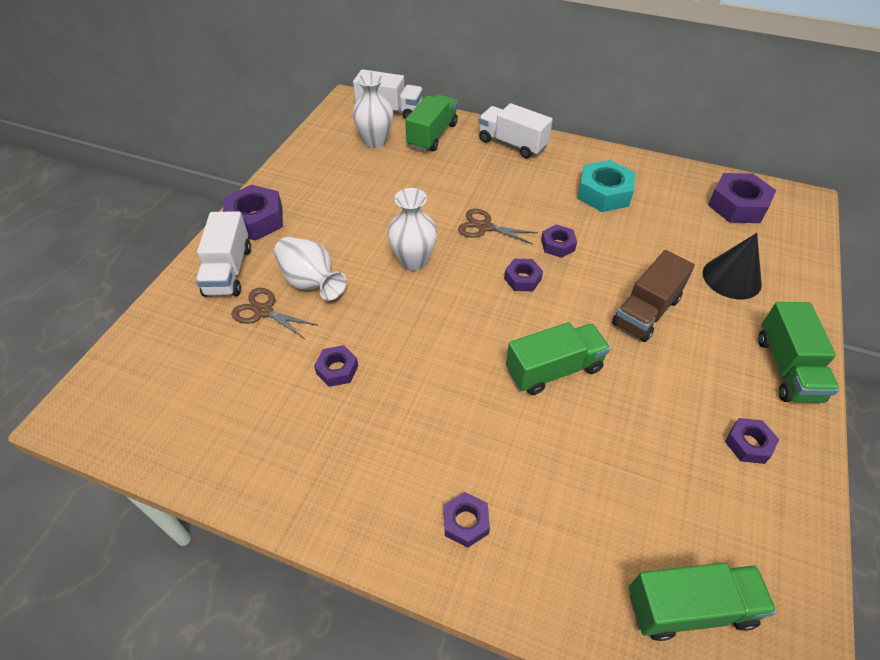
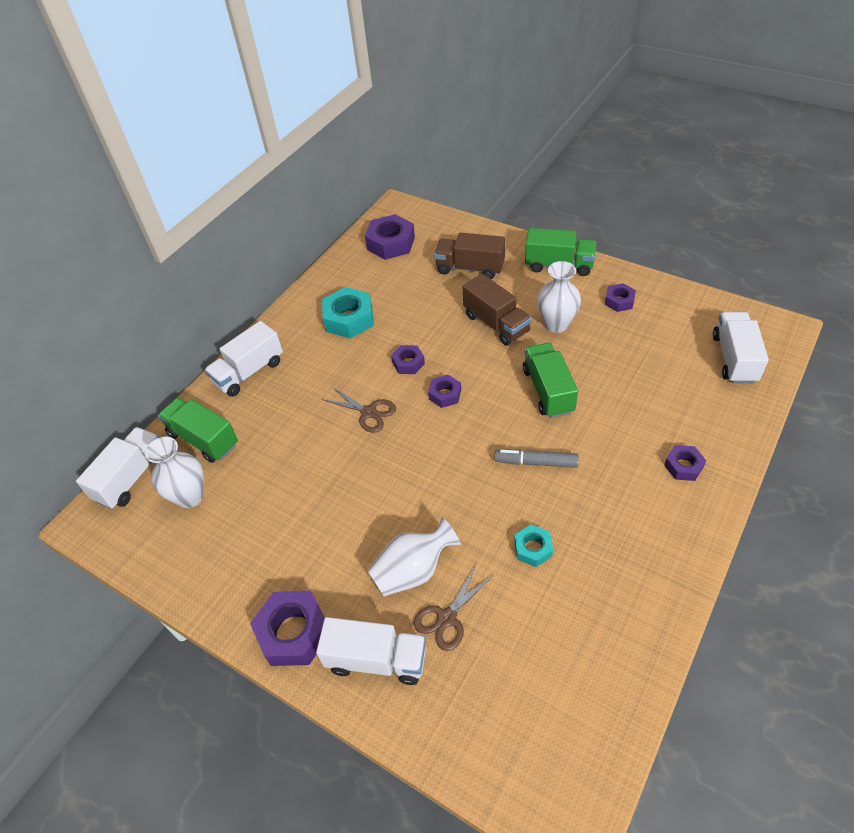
camera: 75 degrees left, 0 degrees up
purple nut [314,345,358,387] -> turquoise nut [514,525,553,567]
white vase [387,188,437,271] -> white vase moved to [537,261,581,333]
brown scissors [458,209,537,244] -> brown scissors turned 90 degrees counterclockwise [321,387,396,433]
green truck [629,562,777,641] -> white truck [713,312,769,384]
black cone [703,233,762,299] -> brown truck [434,232,505,279]
none -> grey marker [494,449,578,468]

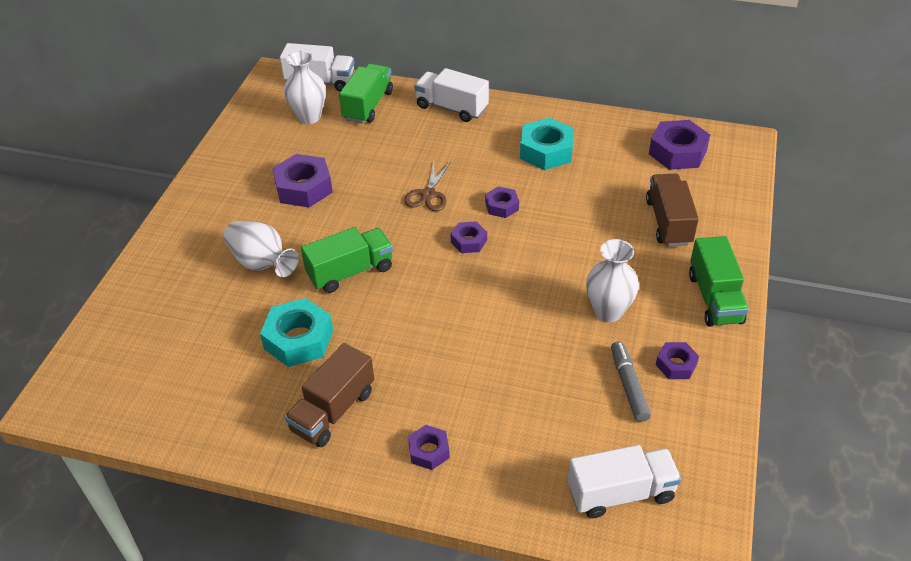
camera: 70 degrees right, 5 degrees down
purple nut [250,591,325,666] -> purple nut moved to [272,154,333,208]
white truck [316,617,426,685] -> none
brown scissors [414,565,494,651] -> none
brown truck [463,274,532,346] -> brown truck moved to [285,343,374,447]
grey marker [494,449,578,468] -> grey marker moved to [611,341,651,422]
turquoise nut [514,525,553,567] -> turquoise nut [260,298,333,367], size x1.78
green truck [523,343,578,418] -> green truck moved to [301,227,393,293]

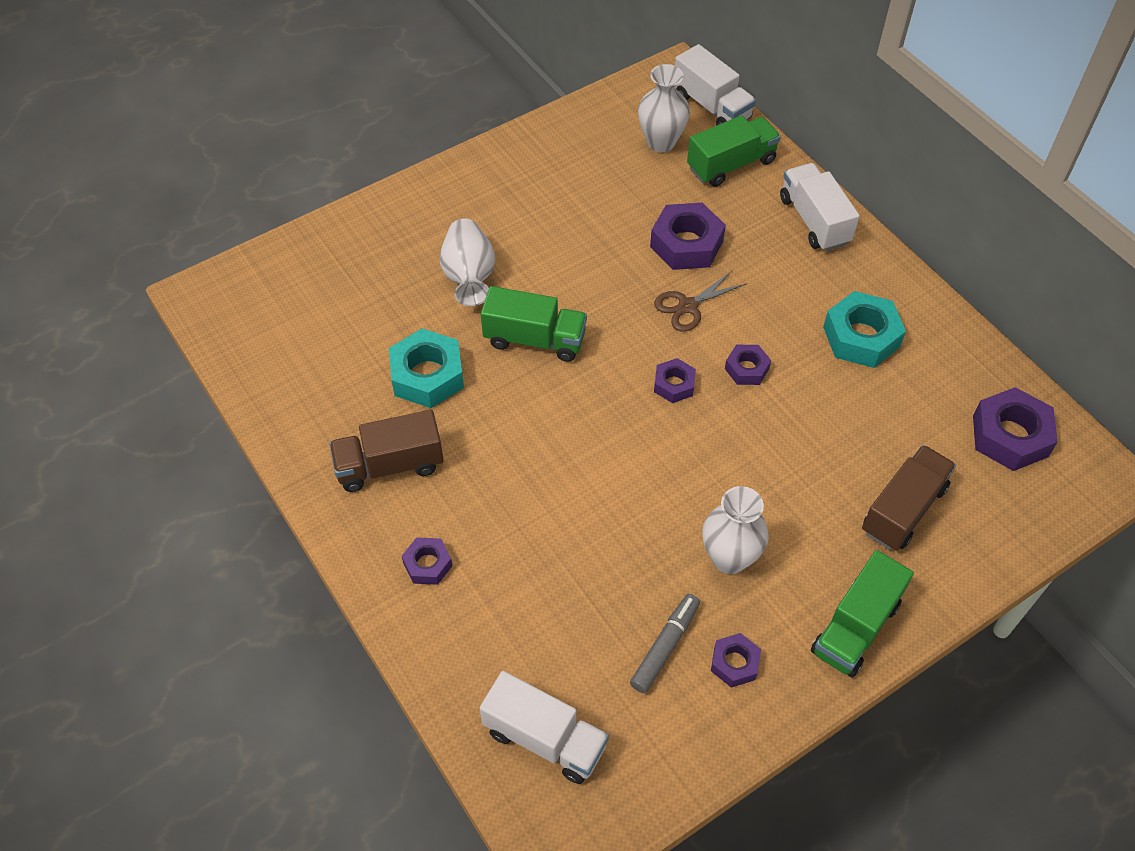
camera: 40 degrees right, 10 degrees up
purple nut [272,154,333,208] -> purple nut moved to [650,203,726,270]

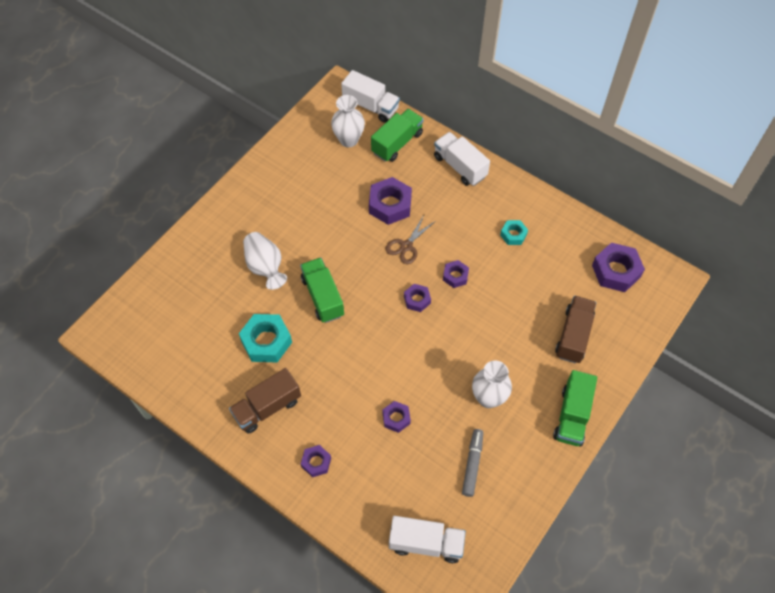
camera: 20 degrees left, 5 degrees up
green truck [481,286,587,362] -> green truck turned 105 degrees counterclockwise [300,258,344,323]
purple nut [711,633,761,688] -> purple nut moved to [382,401,411,433]
turquoise nut [823,291,906,368] -> turquoise nut [500,220,528,245], size x0.56

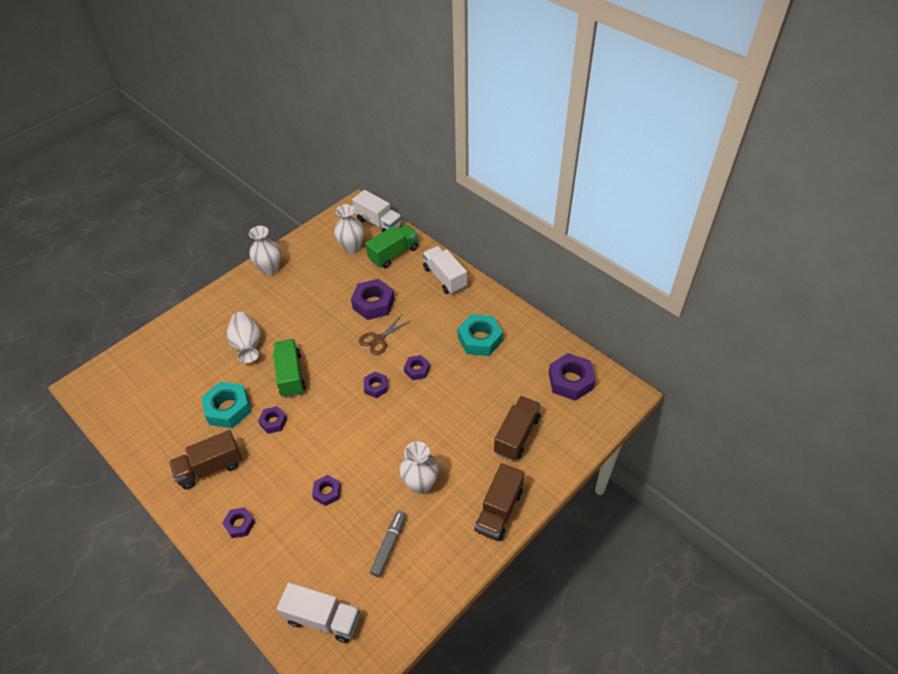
camera: 10 degrees right, 10 degrees down
turquoise nut [500,220,528,245] -> turquoise nut [458,314,503,356], size x1.78
green truck [553,370,597,446] -> brown truck [474,463,524,541]
none -> white vase [249,226,281,276]
none -> purple nut [258,406,287,434]

